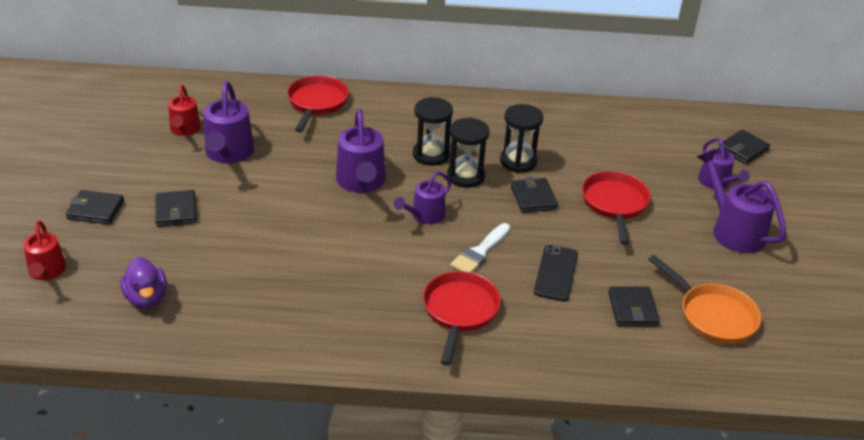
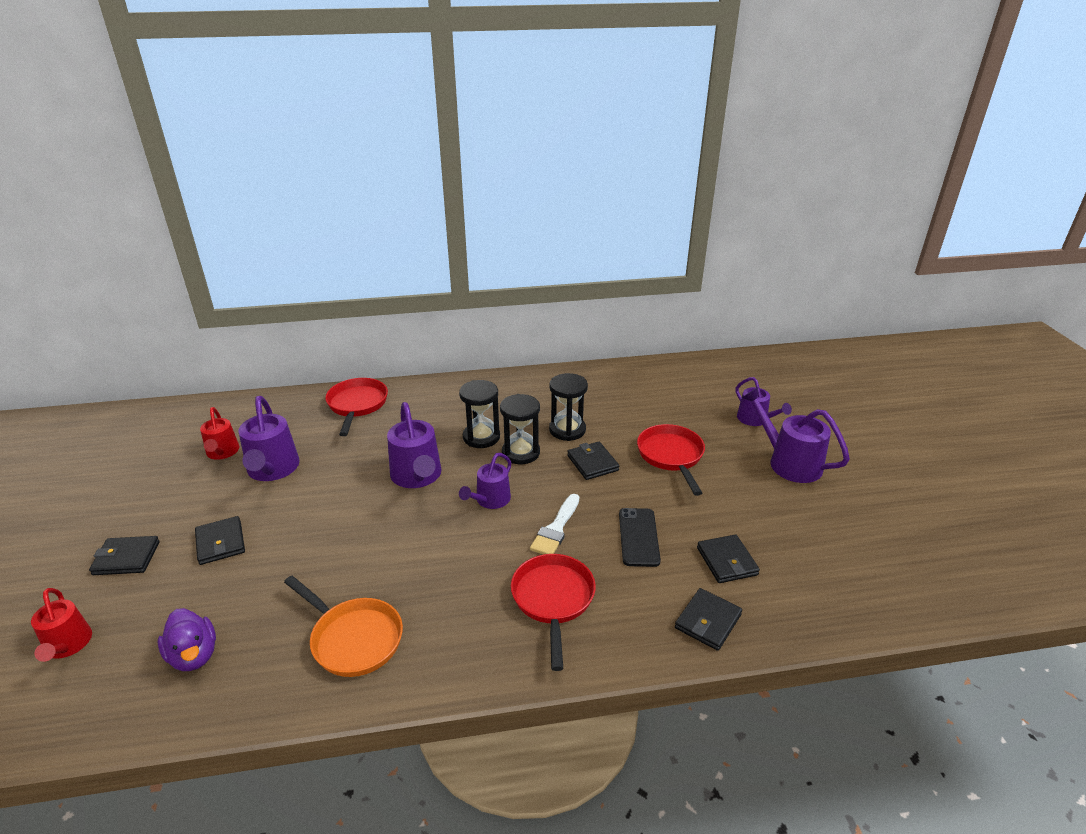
camera: 10 degrees left, 5 degrees down
orange pan [648,255,761,344] -> orange pan moved to [284,576,403,677]
black wallet [718,130,770,164] -> black wallet moved to [675,588,742,651]

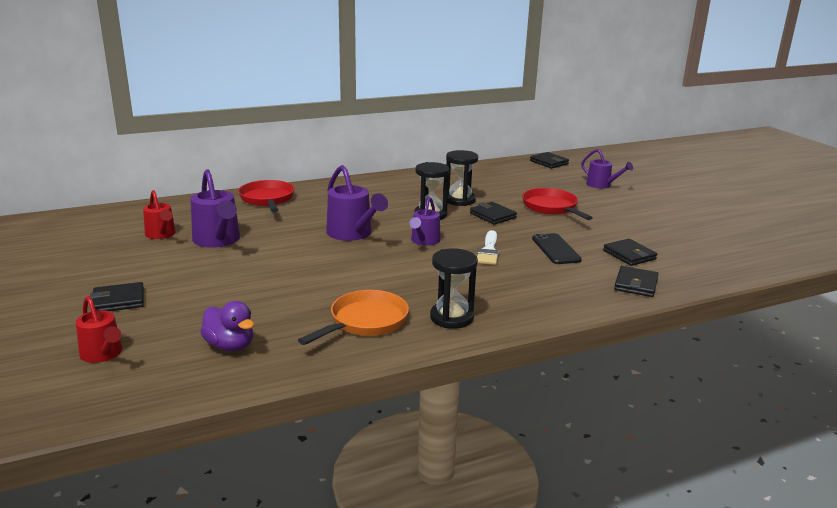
camera: 15 degrees left, 10 degrees down
black wallet [195,516,245,565] -> black wallet moved to [530,152,569,169]
orange pan [284,576,403,677] -> orange pan turned 75 degrees counterclockwise [298,290,409,345]
black hourglass [459,380,500,448] -> black hourglass moved to [430,248,478,329]
red pan [511,554,596,671] -> none
purple watering can [741,388,850,483] -> none

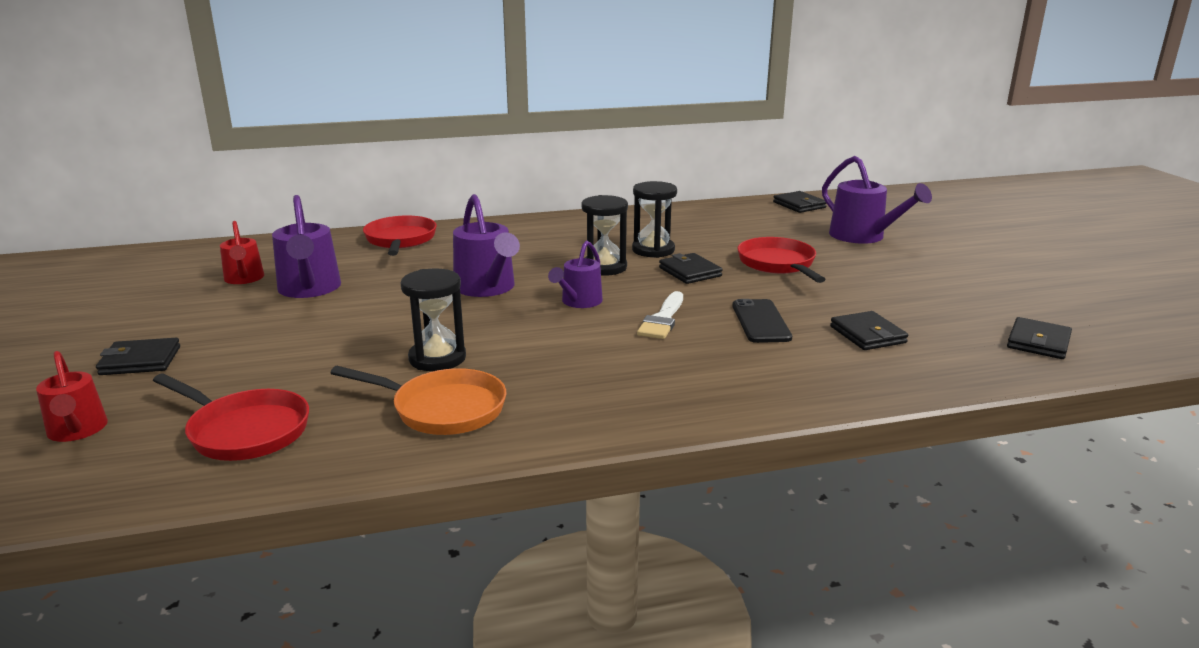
camera: 10 degrees right, 0 degrees up
purple duck [200,301,254,351] -> red pan [153,373,309,461]
orange pan [298,290,409,345] -> orange pan turned 60 degrees clockwise [331,366,506,435]
black hourglass [430,248,478,329] -> black hourglass moved to [400,268,466,371]
purple watering can [581,149,633,189] -> purple watering can [822,156,932,244], size x1.56
black wallet [614,266,658,297] -> black wallet moved to [1007,317,1072,359]

